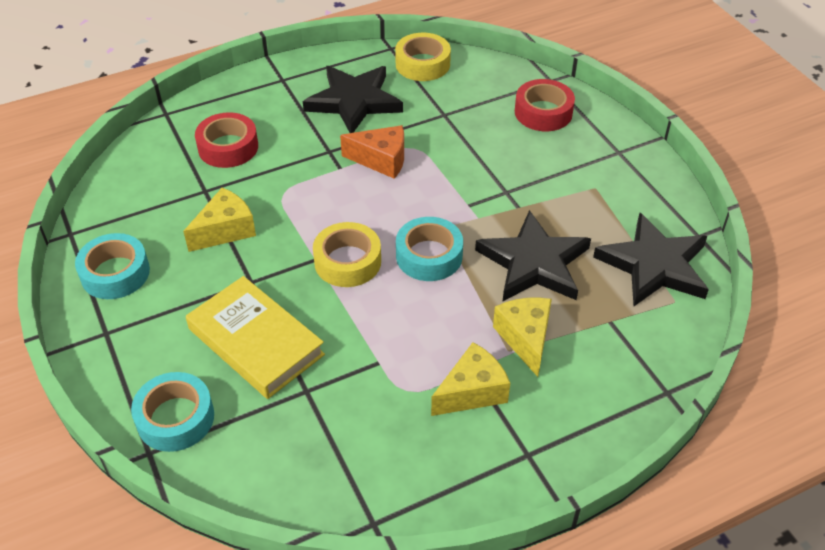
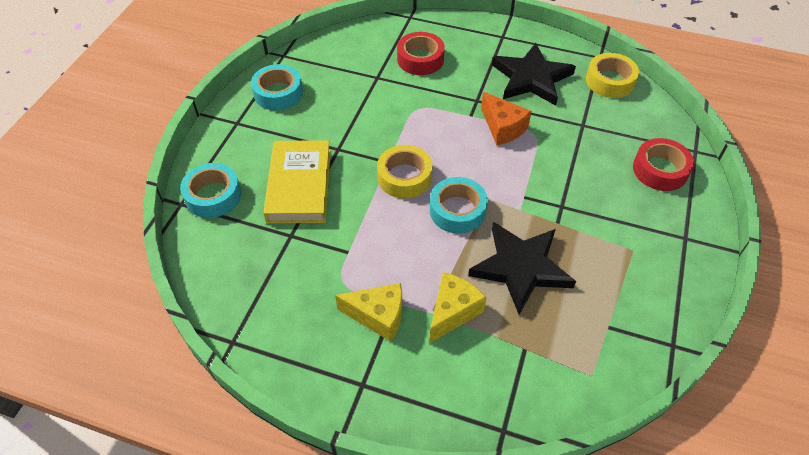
camera: 45 degrees right, 5 degrees up
yellow cheese [183,188,256,252] -> none
black star [593,213,709,306] -> none

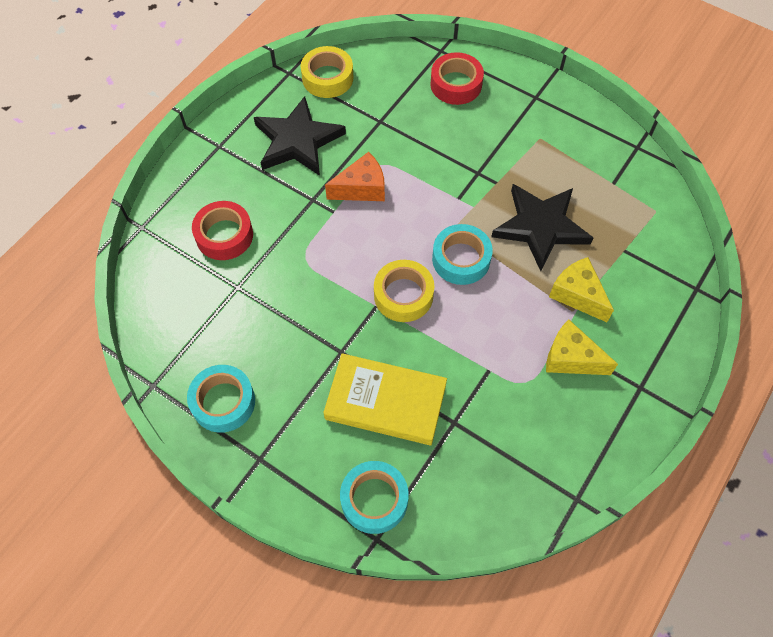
camera: 75 degrees left, 10 degrees up
yellow cheese [335,283,402,342] -> yellow cheese turned 90 degrees counterclockwise [546,320,618,375]

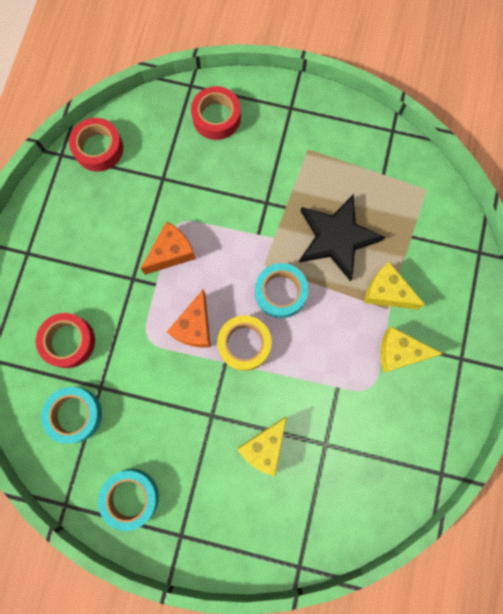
camera: 20 degrees left, 15 degrees up
black star [254,96,346,176] -> none
yellow tape [301,46,353,98] -> red tape [69,118,123,172]
yellow book [323,353,447,445] -> yellow cheese [237,417,287,476]
turquoise tape [340,461,409,534] -> turquoise tape moved to [41,387,102,444]
none -> orange cheese [167,289,211,348]

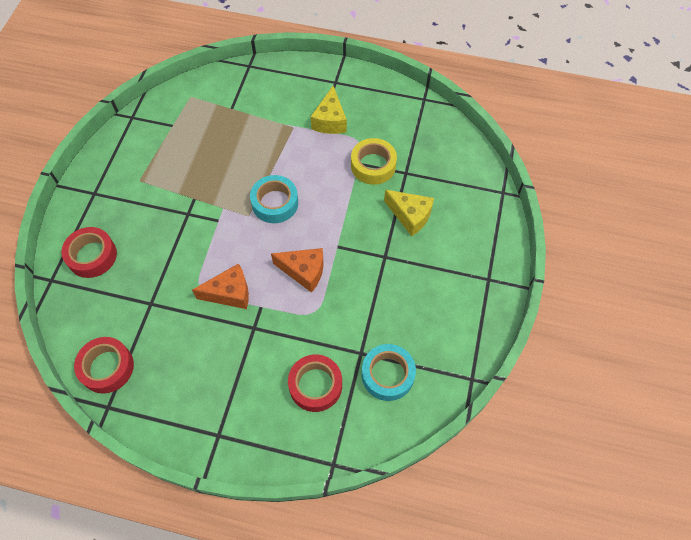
camera: 90 degrees left, 15 degrees down
turquoise tape [98,469,159,531] -> none
orange cheese [140,222,196,275] -> orange cheese turned 120 degrees clockwise [192,263,249,309]
yellow tape [217,315,272,371] -> yellow tape moved to [351,138,397,185]
black star [299,194,385,281] -> none
yellow cheese [364,262,425,310] -> none

